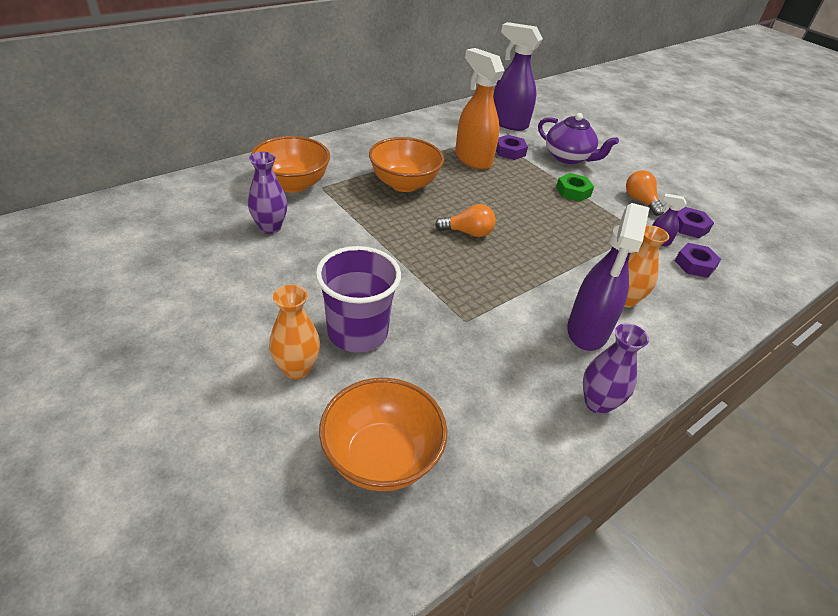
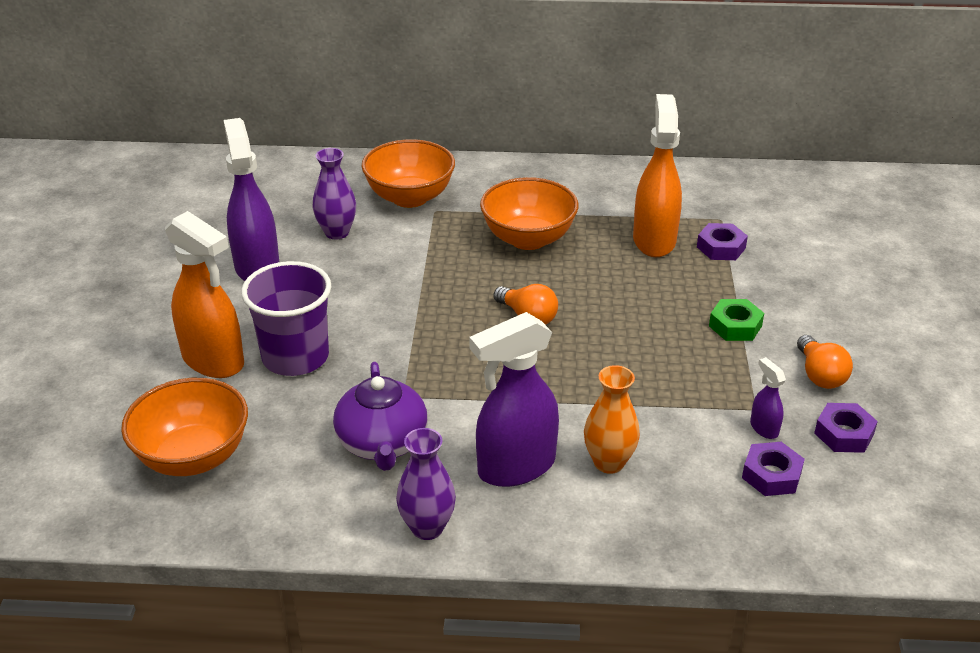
camera: 45 degrees right, 5 degrees down
orange vase [269,285,320,379] -> orange spray bottle [165,211,244,378]
purple spray bottle [493,22,543,131] -> purple spray bottle moved to [224,118,279,281]
purple teapot [538,113,619,164] -> purple teapot moved to [333,362,427,471]
orange light bulb [626,170,664,216] -> orange light bulb turned 150 degrees clockwise [797,335,853,389]

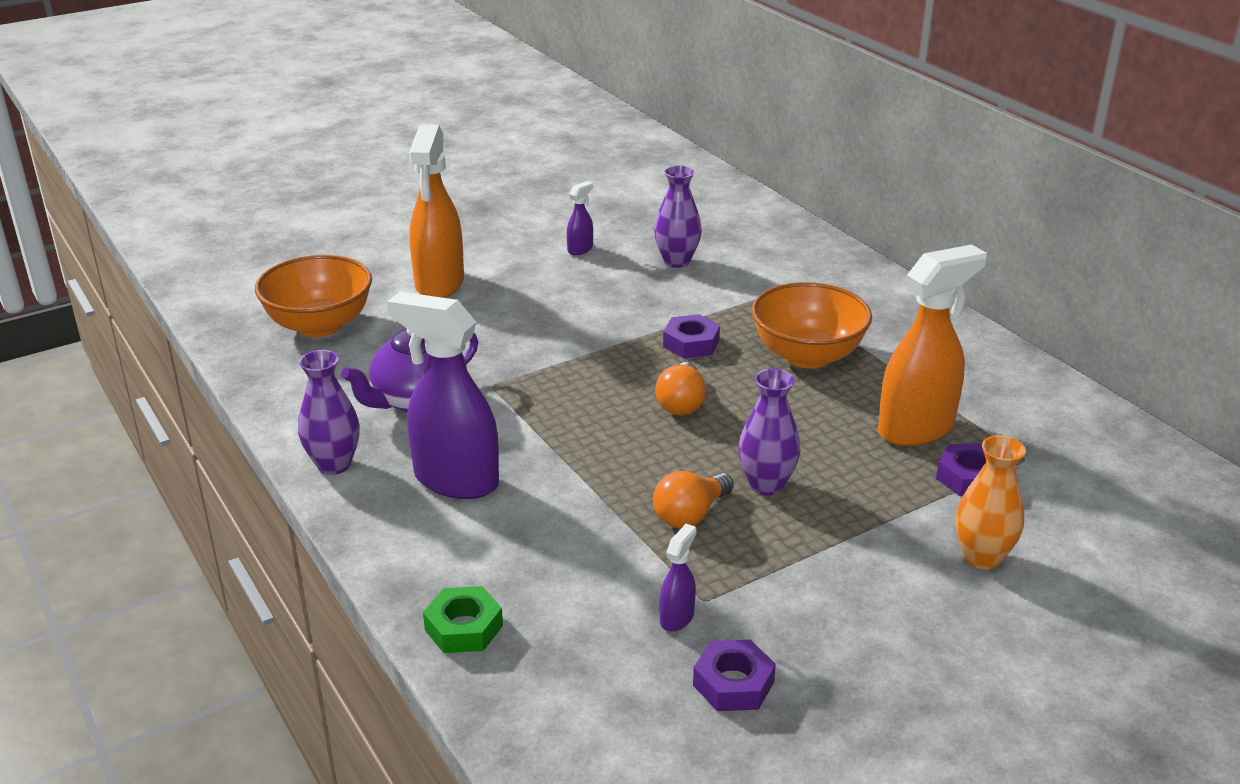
camera: 55 degrees right, 5 degrees down
purple spray bottle [224,118,279,281] -> purple spray bottle [567,181,593,255], size x0.44
purple cup [241,261,332,376] -> none
orange bowl [361,139,455,208] -> none
orange vase [584,365,640,474] -> orange vase moved to [955,435,1026,570]
green nut [709,299,764,341] -> green nut moved to [423,586,503,653]
purple nut [742,442,805,496] -> purple nut moved to [663,314,720,359]
orange light bulb [797,335,853,389] -> orange light bulb moved to [653,471,734,528]
none -> purple vase [738,369,801,496]

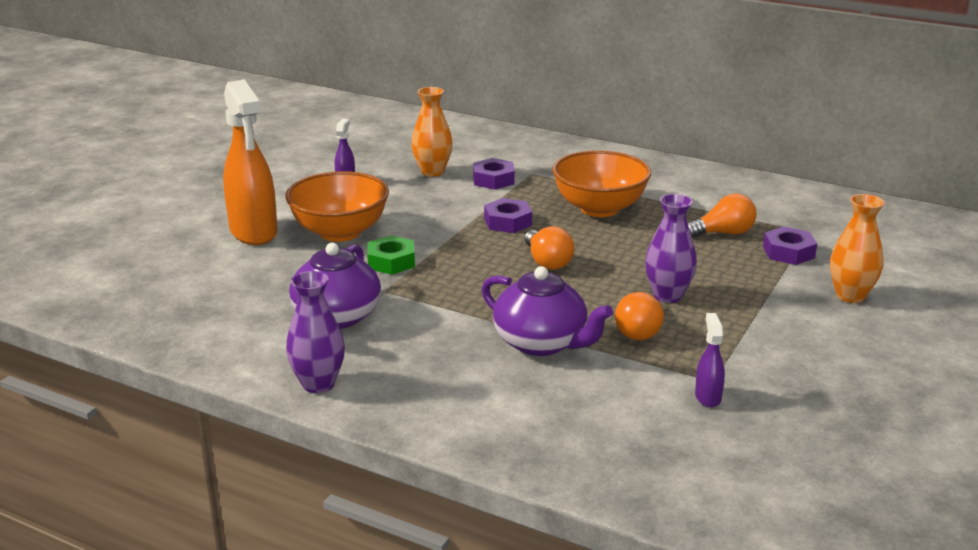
camera: 30 degrees left, 5 degrees down
orange bowl [255,255,372,337] -> orange bowl moved to [286,171,389,242]
purple spray bottle [387,292,499,499] -> none
green nut [423,586,503,653] -> green nut moved to [367,235,415,275]
purple vase [654,165,702,268] -> orange vase [411,87,453,177]
purple nut [693,640,776,711] -> purple nut moved to [473,158,515,190]
orange spray bottle [878,245,987,447] -> orange light bulb [687,194,756,238]
none -> purple teapot [482,266,613,356]

